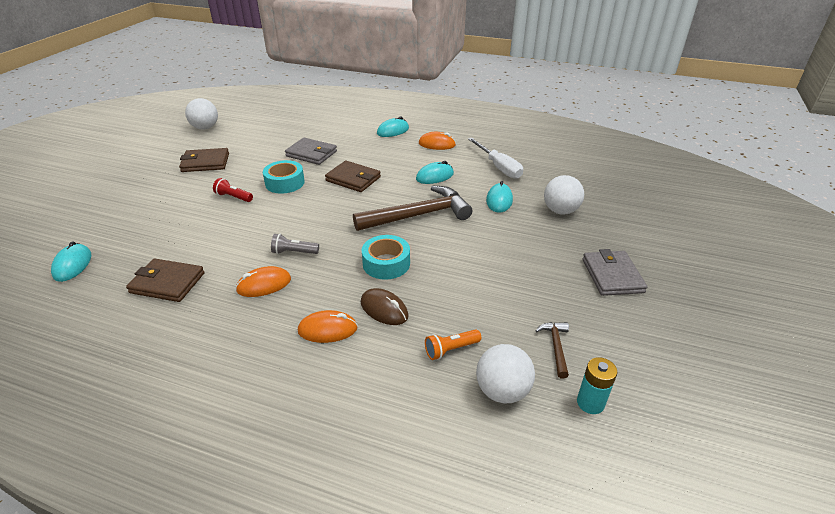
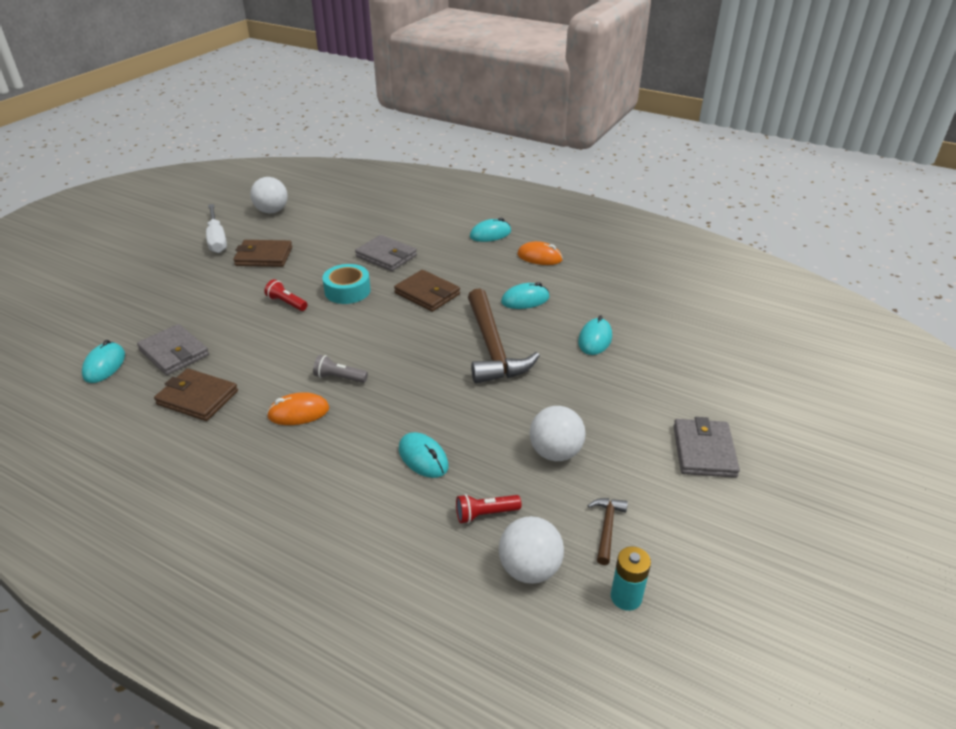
camera: 10 degrees right, 0 degrees up
orange mouse [298,310,358,343] -> none
brown hammer [353,186,472,231] -> brown hammer turned 90 degrees clockwise [468,289,540,383]
brown mouse [361,288,409,325] -> turquoise mouse [399,432,448,478]
turquoise tape [362,235,410,280] -> none
orange flashlight [425,329,481,360] -> red flashlight [456,494,521,524]
white screwdriver [468,138,523,179] -> white screwdriver moved to [206,204,227,253]
white ball [544,175,584,214] -> white ball moved to [530,406,586,461]
none -> grey wallet [137,324,209,375]

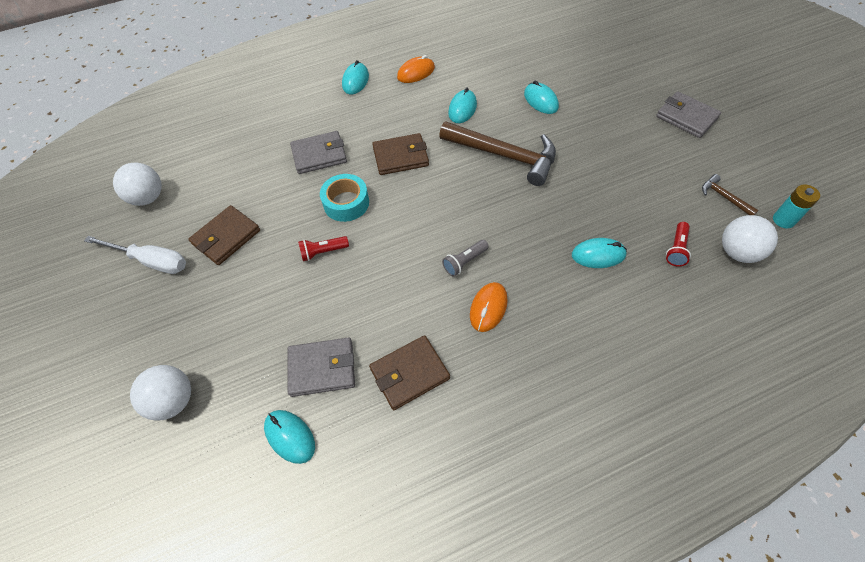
camera: 50 degrees left, 20 degrees up
white ball [530,406,586,461] -> white ball moved to [130,365,191,421]

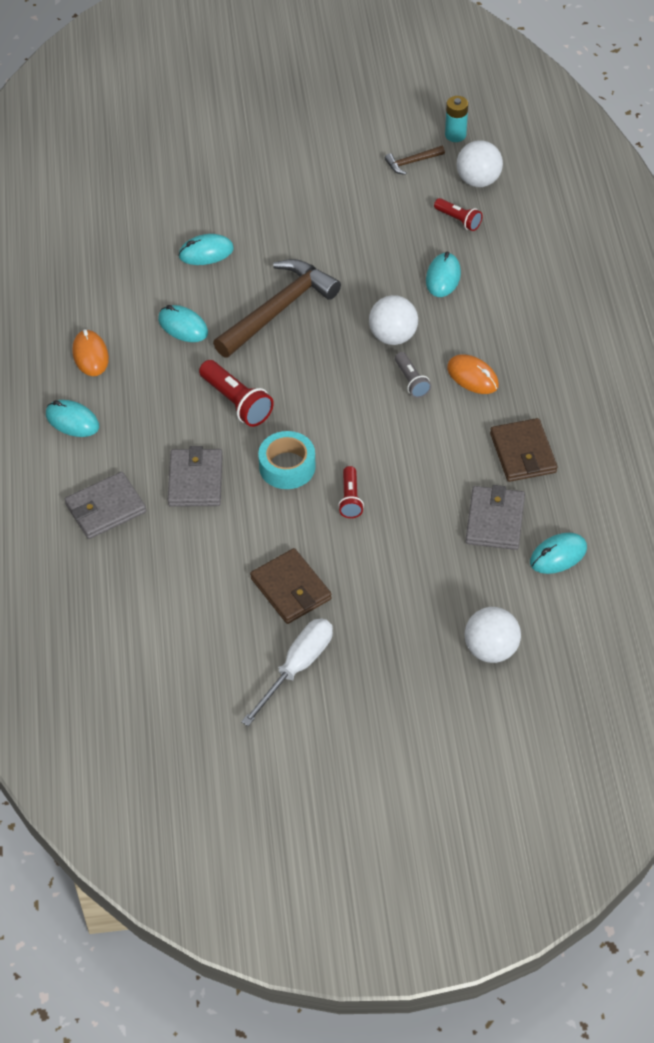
camera: 75 degrees left, 5 degrees down
white ball [113,163,162,206] -> white ball moved to [369,295,418,345]
brown wallet [372,133,429,175] -> red flashlight [199,360,274,427]
grey wallet [656,91,721,138] -> grey wallet moved to [65,472,146,539]

